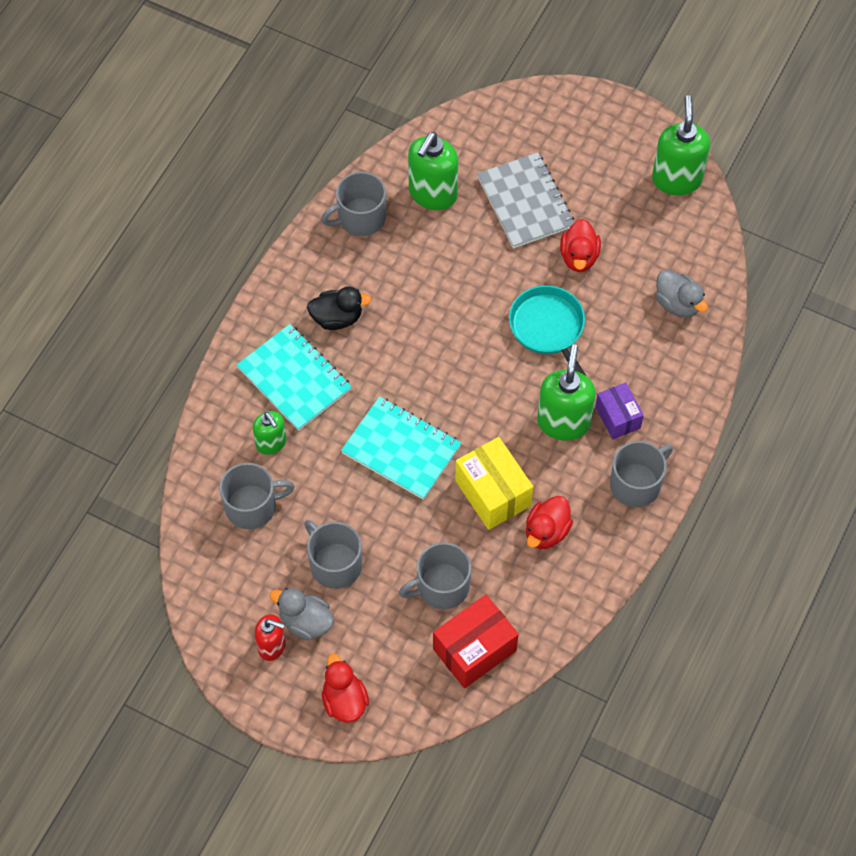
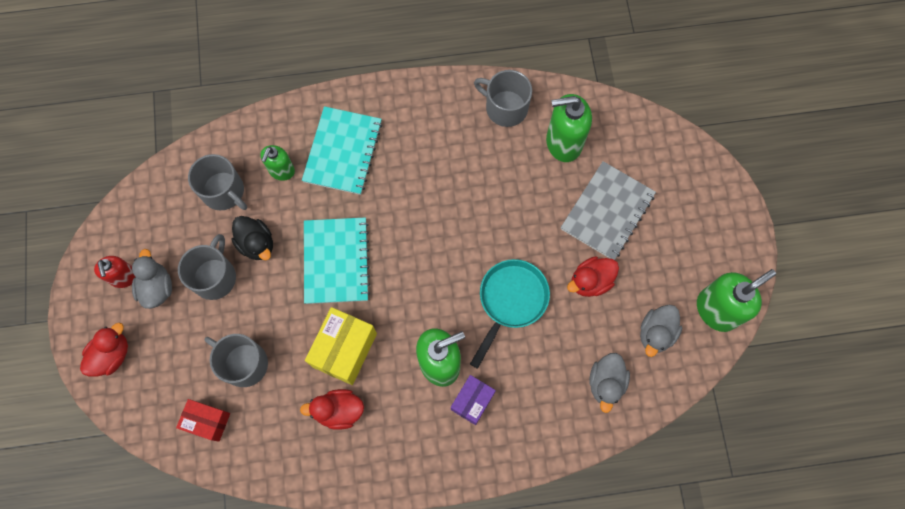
camera: 55 degrees right, 10 degrees up
black duck [307,286,371,330] -> black duck moved to [231,216,273,260]
red box [433,595,519,688] -> red box [176,399,230,442], size x0.64
grey mug [610,441,673,507] -> none
none -> grey duck [640,305,682,357]

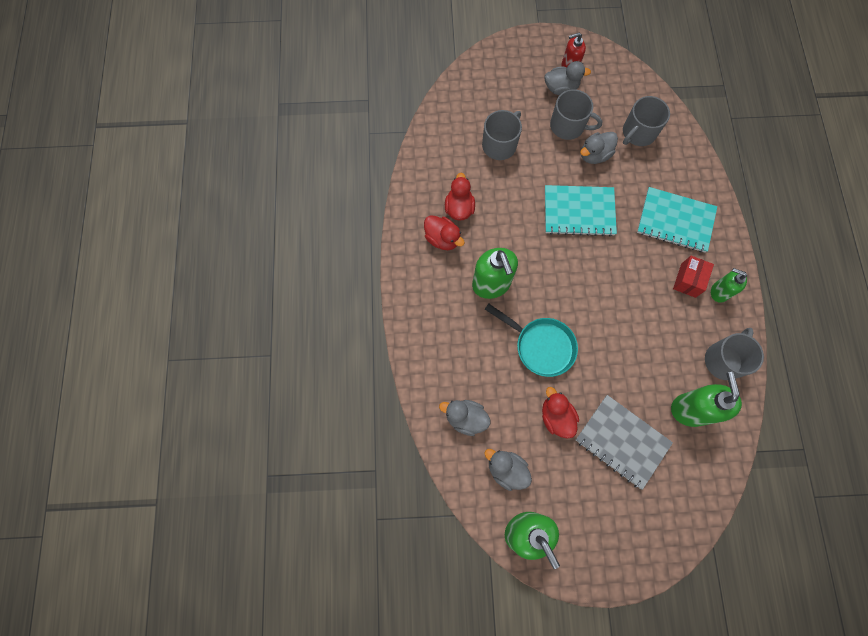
camera: 95 degrees right, 0 degrees up
red duck [80,323,128,377] -> red duck moved to [424,215,465,250]
red box [176,399,230,442] -> red box moved to [673,256,714,298]
black duck [231,216,273,260] -> grey duck [580,132,618,164]
green soap dispenser [260,145,295,181] -> green soap dispenser moved to [711,268,747,303]
yellow box [305,307,377,385] -> none
purple box [451,375,496,425] -> none

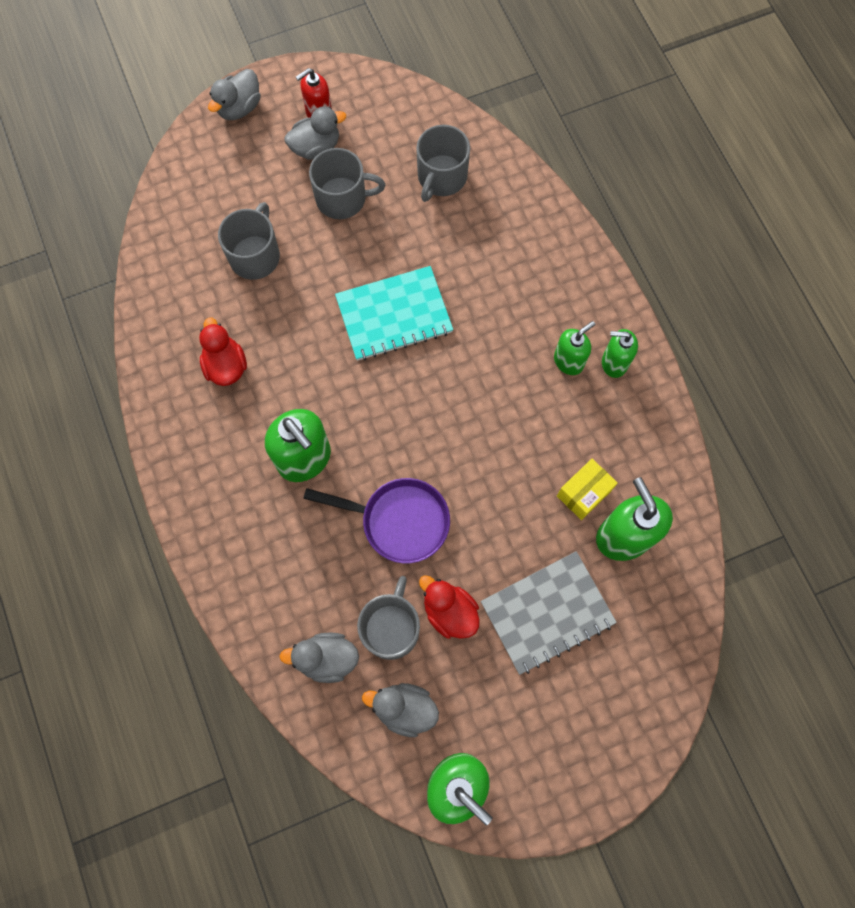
camera: 20 degrees left, 0 degrees up
red duck [424,215,465,250] -> none
turquoise pan [485,304,578,377] -> purple pan [303,478,450,563]
grey notebook [576,395,673,490] -> grey notebook turned 45 degrees counterclockwise [481,551,617,675]
grey duck [580,132,618,164] -> grey duck moved to [208,69,261,120]
turquoise notebook [637,187,717,253] -> none
red box [673,256,714,298] -> green soap dispenser [554,321,596,375]
grey mug [705,328,764,380] -> grey mug moved to [357,576,420,660]
none -> yellow box [557,459,618,520]

